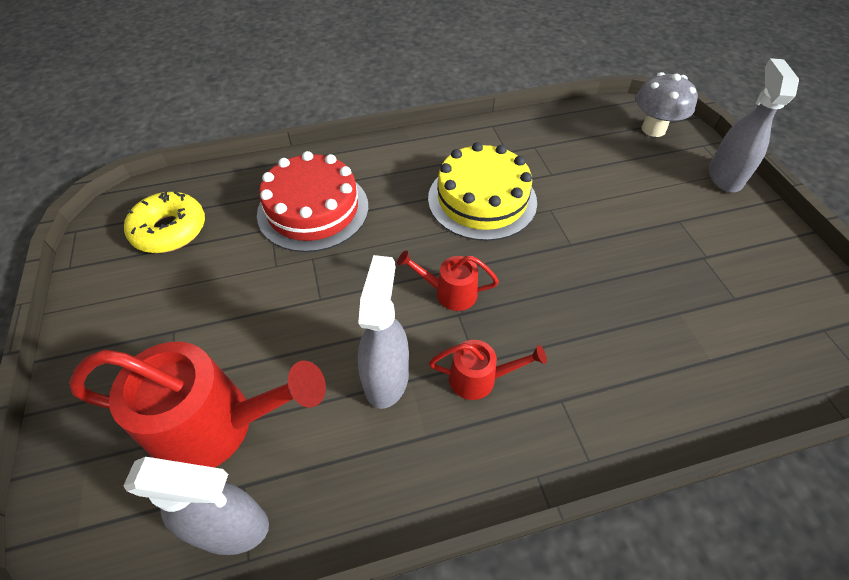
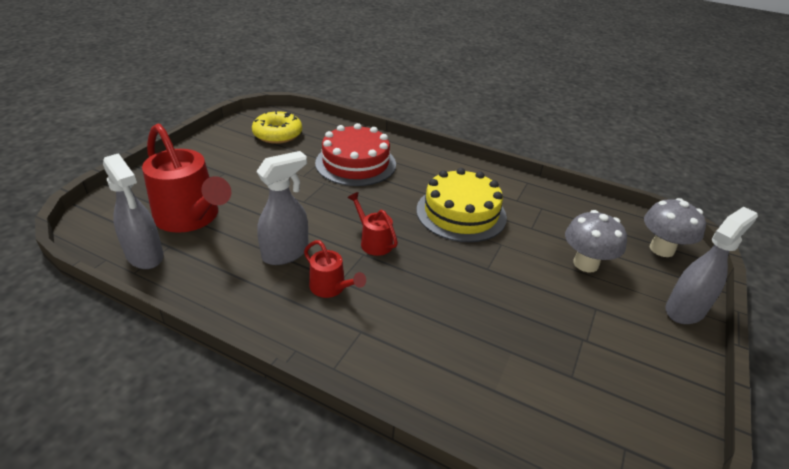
camera: 40 degrees right, 15 degrees down
none -> grey mushroom [565,210,627,272]

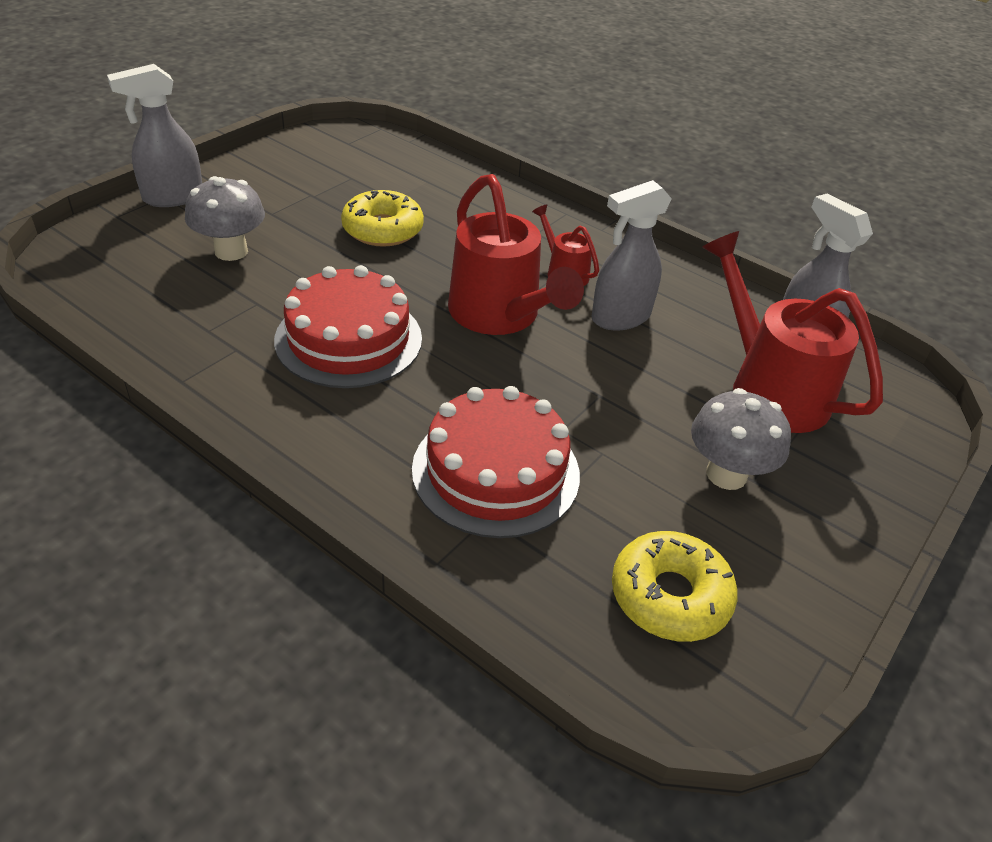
camera: 170 degrees left, 5 degrees up
red watering can [347,192,398,256] -> red watering can [448,174,584,335], size x2.02
yellow cake [416,168,507,242] -> red cake [274,265,422,388]
grey mushroom [644,198,706,257] -> grey mushroom moved to [691,388,791,490]
none -> yellow donut [341,190,424,247]

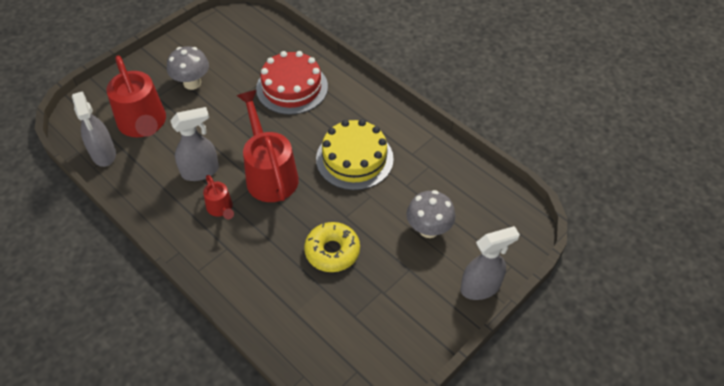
camera: 170 degrees left, 10 degrees up
red cake [274,265,422,388] -> yellow cake [316,119,394,190]
yellow donut [612,531,738,642] -> none

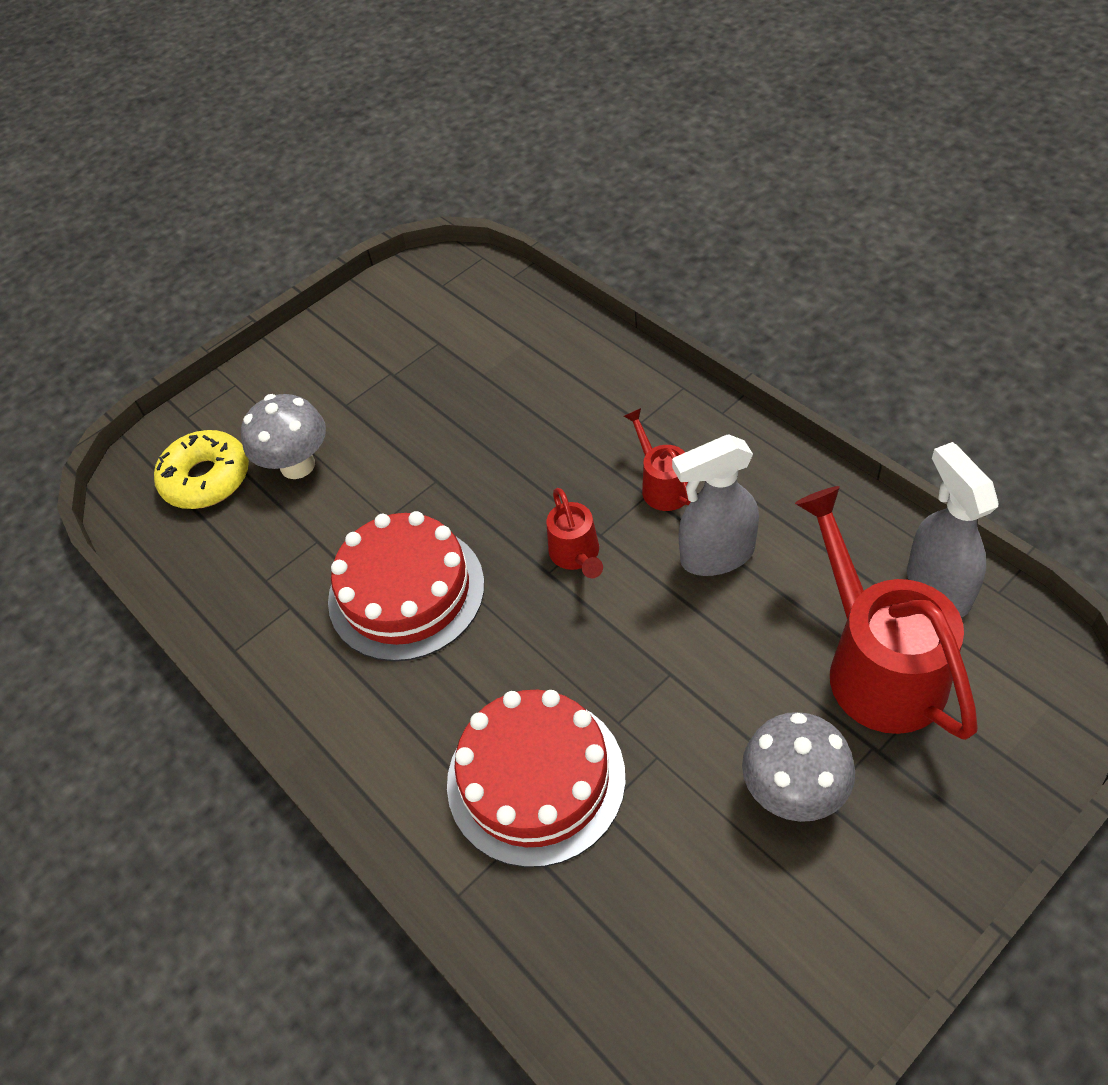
camera: 170 degrees left, 0 degrees up
red watering can [237,90,299,202] -> red watering can [547,488,603,578], size x0.49
yellow donut [304,222,360,272] -> yellow donut moved to [154,430,249,509]
yellow cake [316,119,394,190] -> red cake [328,511,484,662]
grey spray bottle [461,226,520,300] -> none

